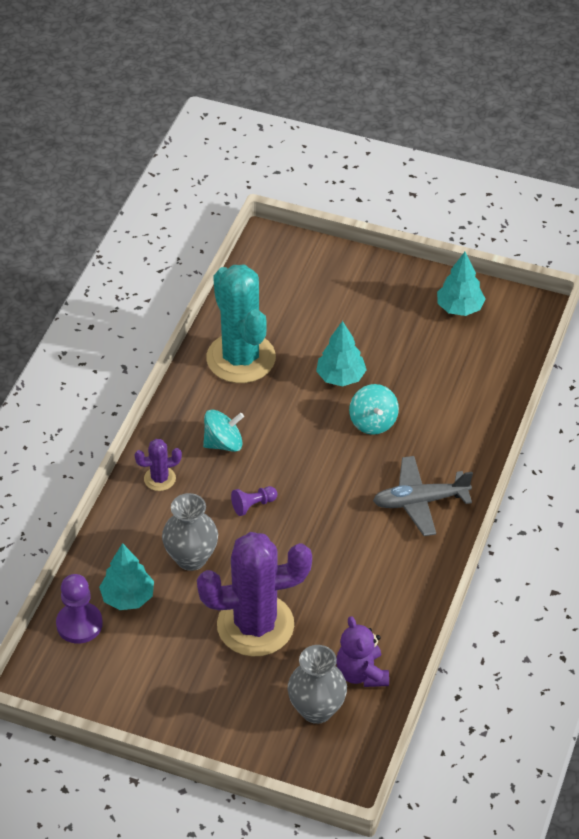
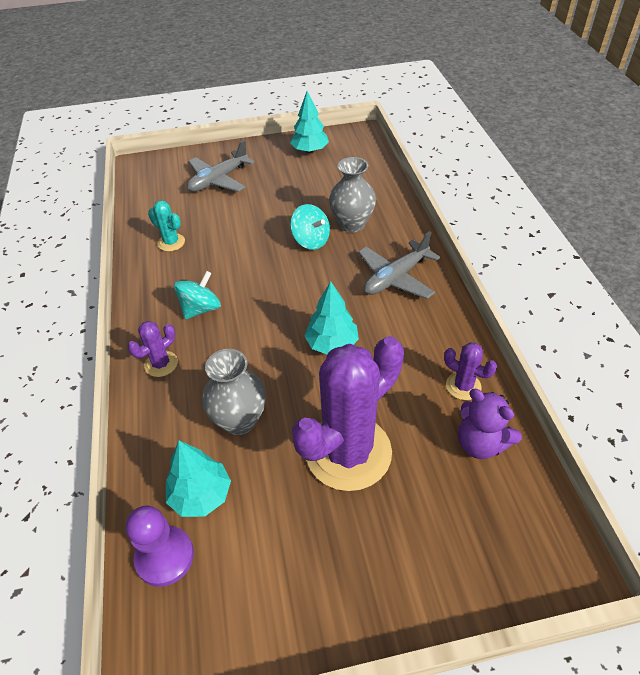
camera: 30 degrees left, 0 degrees up
turquoise cactus [206,265,276,383] -> turquoise cactus [148,200,185,252], size x0.44
purple pawn [231,486,277,516] -> none
grey vase [288,645,347,724] -> grey vase moved to [329,157,376,233]
turquoise tree [316,321,367,386] -> turquoise tree moved to [304,281,359,355]
none -> grey plane [187,140,255,192]
none -> purple cactus [444,342,497,400]

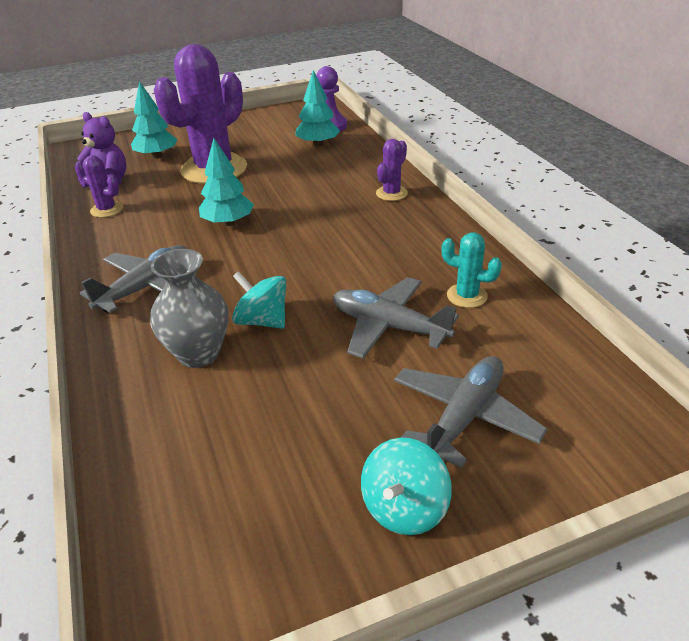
camera: 170 degrees right, 10 degrees down
turquoise spinning top [174,271,221,319] -> turquoise spinning top moved to [361,438,452,535]
grey vase [202,349,266,435] -> none
turquoise tree [290,91,329,153] -> turquoise tree moved to [131,81,178,158]
none -> grey plane [333,277,459,359]

